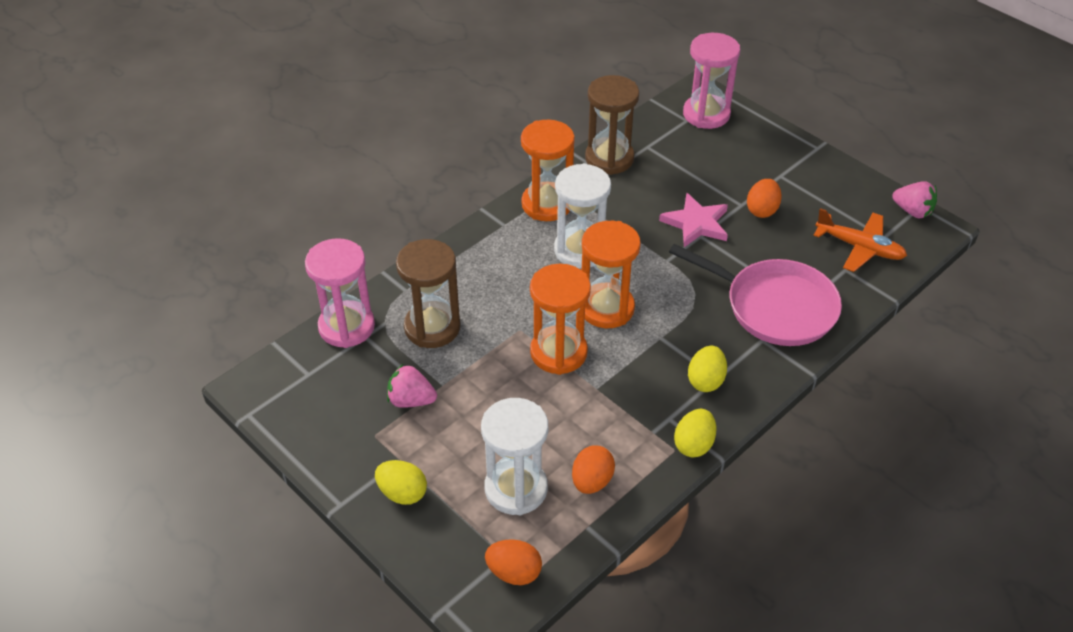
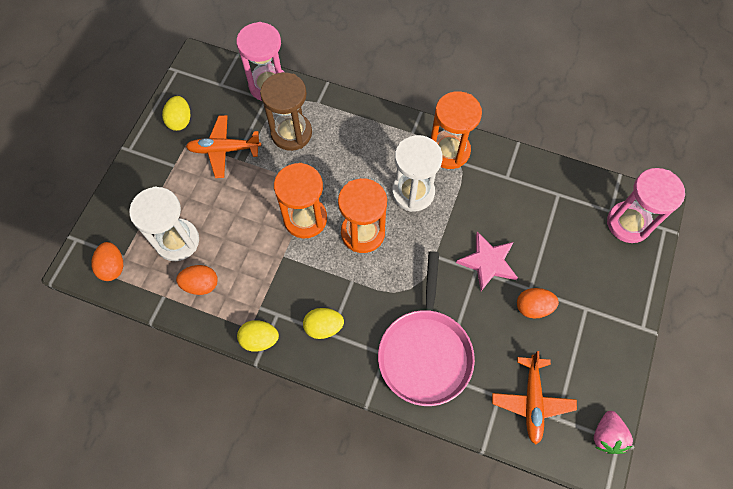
camera: 65 degrees right, 20 degrees up
yellow egg [375,460,427,505] -> yellow egg moved to [162,96,190,131]
pink strawberry [387,364,437,408] -> orange plane [186,115,261,178]
brown hourglass [585,75,639,175] -> none

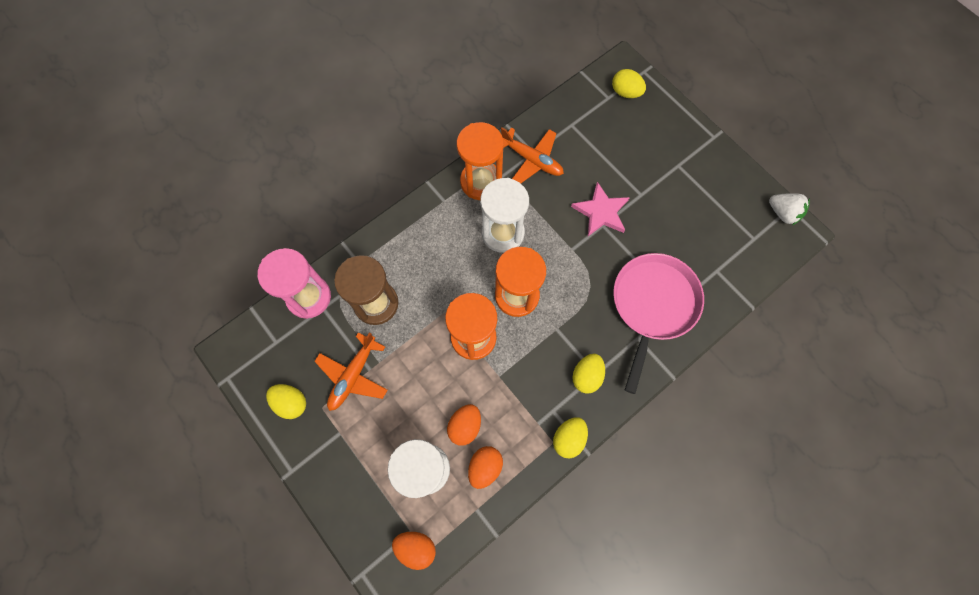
camera: 60 degrees left, 5 degrees up
pink pan [378,251,475,406] -> pink pan turned 105 degrees counterclockwise [613,253,704,394]
orange plane [492,351,577,445] -> orange plane moved to [501,127,564,183]
orange egg [517,288,559,318] -> orange egg moved to [447,404,481,446]
pink strawberry [594,411,633,454] -> white strawberry [769,193,810,225]
pink hourglass [607,168,685,243] -> yellow egg [612,69,646,98]

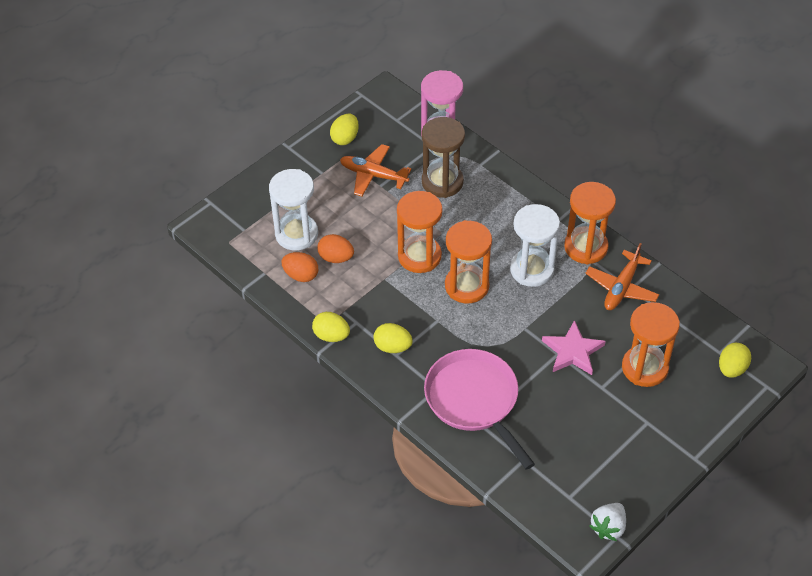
camera: 85 degrees right, 20 degrees down
orange egg [392,532,436,570] -> none
pink pan [613,253,704,394] -> pink pan turned 135 degrees counterclockwise [424,349,535,470]
none -> orange hourglass [622,302,680,387]

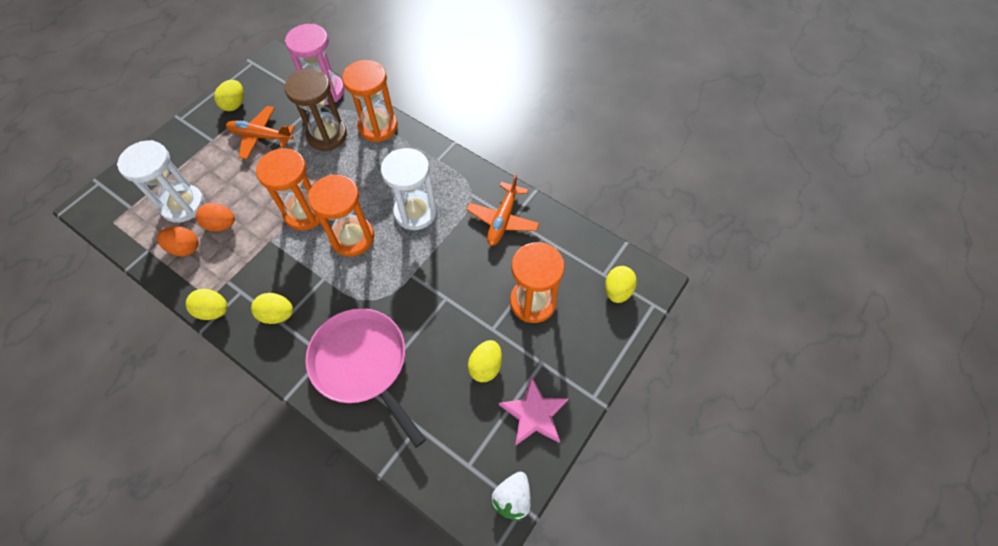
camera: 10 degrees left, 10 degrees up
pink star [542,320,606,375] -> pink star moved to [499,376,569,446]
orange hourglass [564,182,616,264] -> orange hourglass moved to [342,60,398,142]
none -> yellow egg [468,340,502,382]

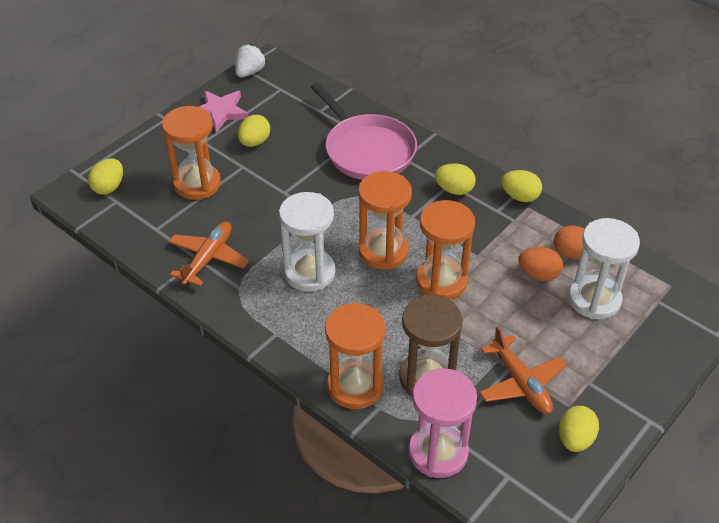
camera: 175 degrees left, 15 degrees down
orange plane [226,106,295,159] -> orange plane turned 45 degrees clockwise [479,326,567,414]

